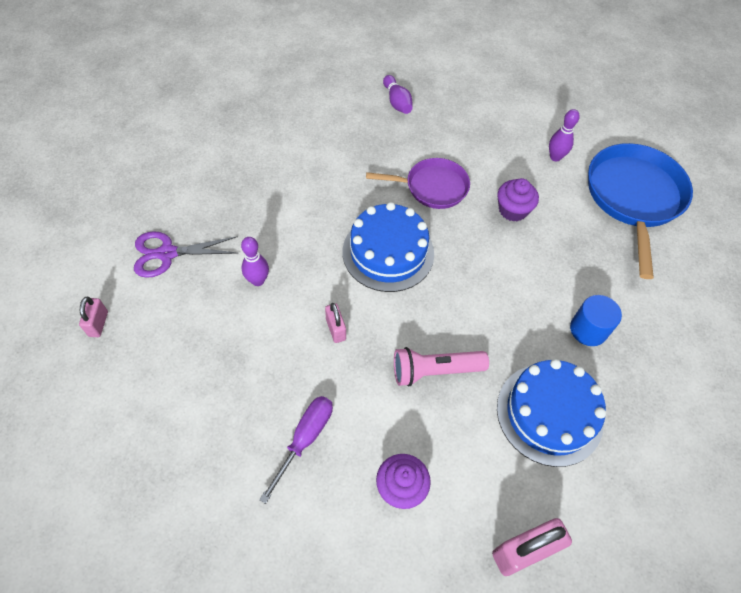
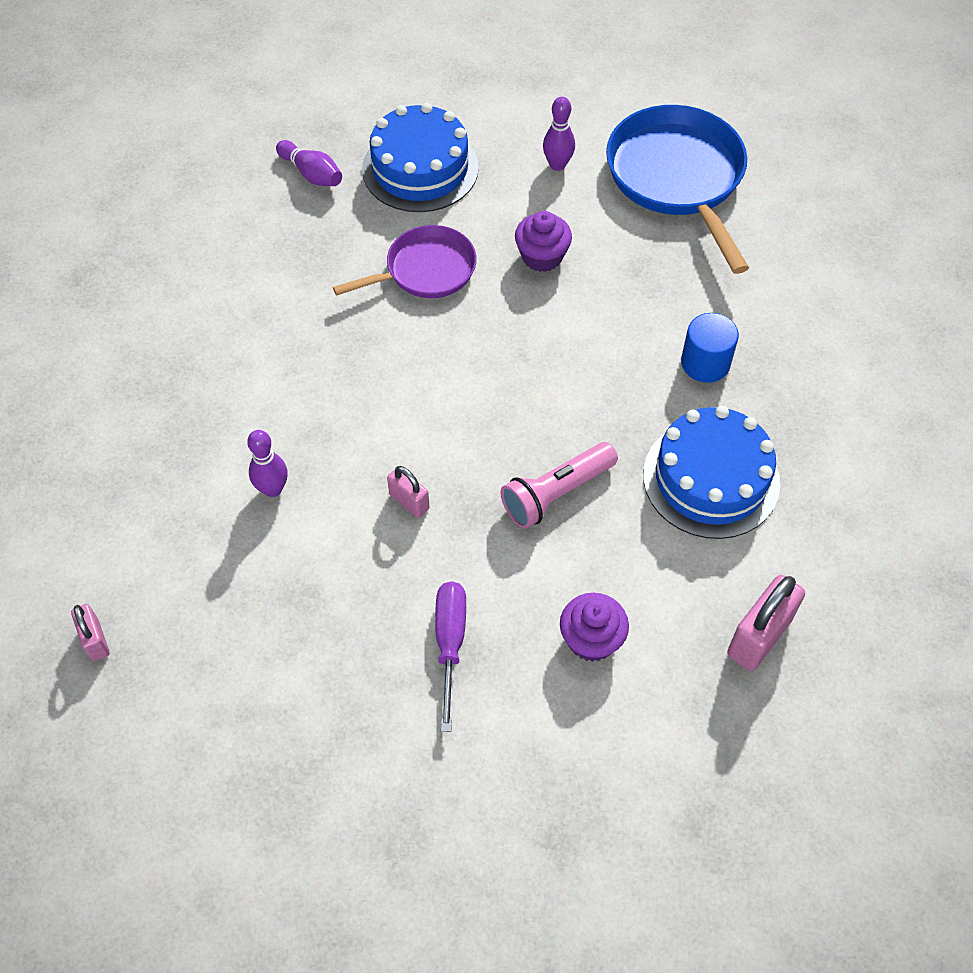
camera: 25 degrees left, 0 degrees up
purple scissors [134,231,238,278] -> none
blue cake [343,202,434,292] -> blue cake moved to [362,103,479,212]

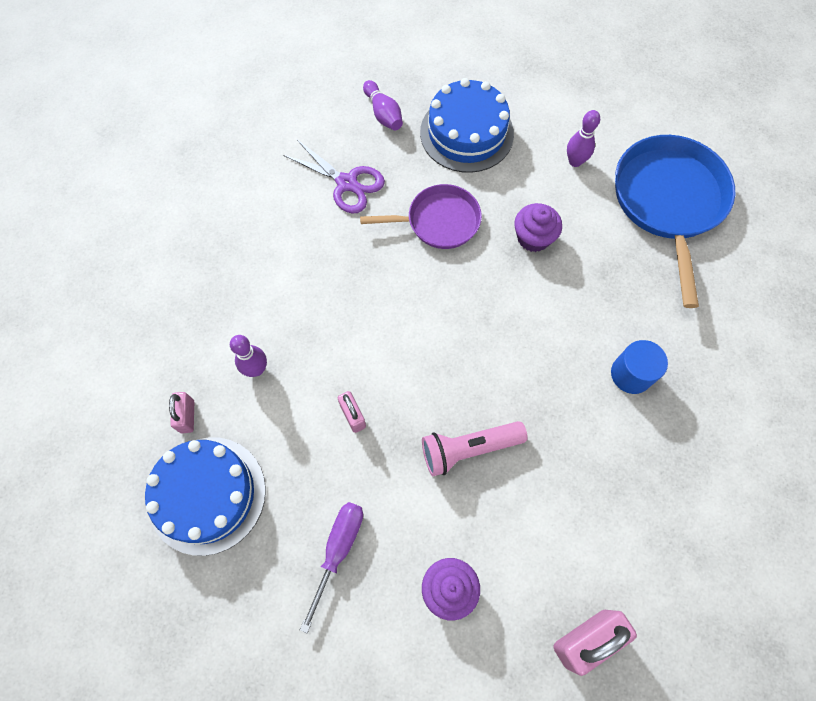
camera: 20 degrees right, 10 degrees up
pink padlock [71,604,110,661] -> pink padlock moved to [169,392,194,433]
blue cake [643,406,780,539] -> blue cake moved to [145,437,266,556]
none -> purple scissors [283,140,385,214]

